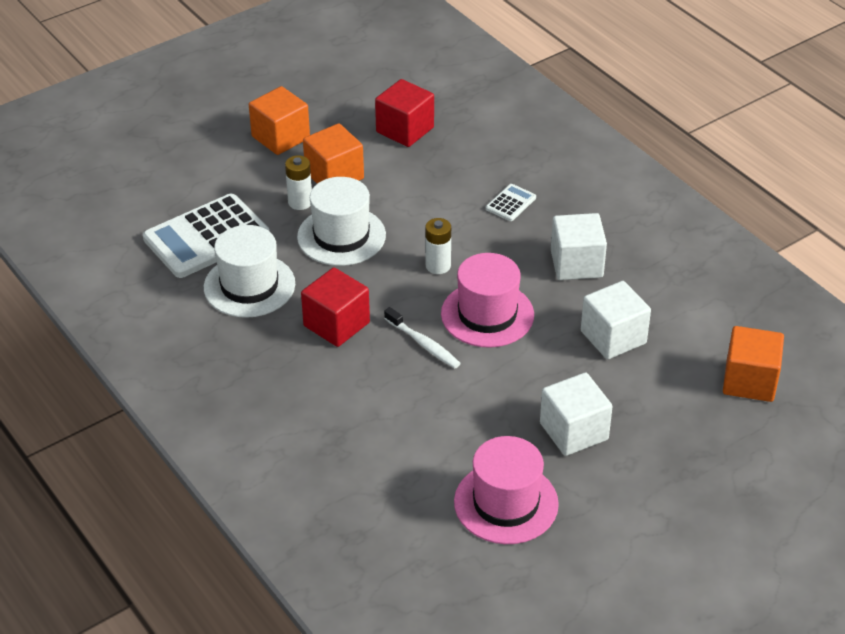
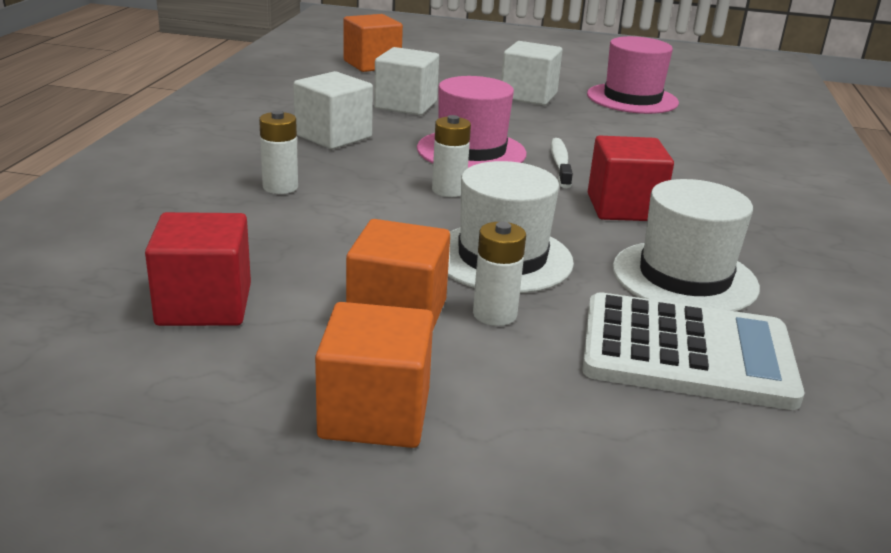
camera: 135 degrees left, 15 degrees down
white calculator [486,184,536,221] -> white battery [259,110,298,194]

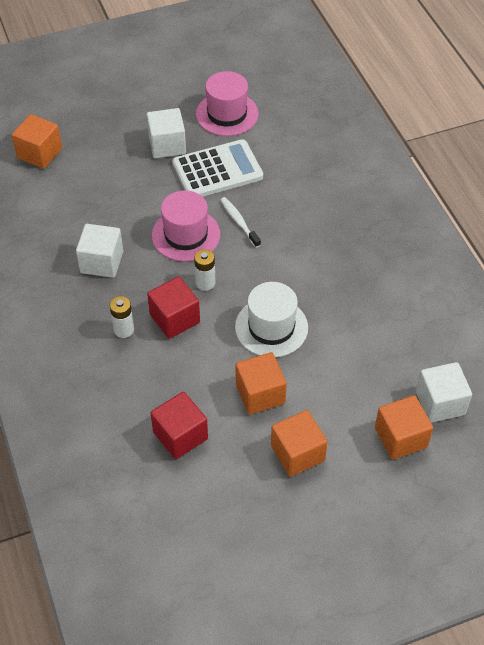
camera: 30 degrees left, 25 degrees up
white cube [374,47,439,115] -> white cube moved to [416,362,472,423]
white battery [473,222,526,326] -> none
white calculator [582,292,804,410] -> white calculator moved to [172,139,263,197]
red cube [588,136,674,221] -> red cube moved to [147,276,200,339]
white hat [613,179,760,312] -> none
none -> orange cube [375,395,433,460]

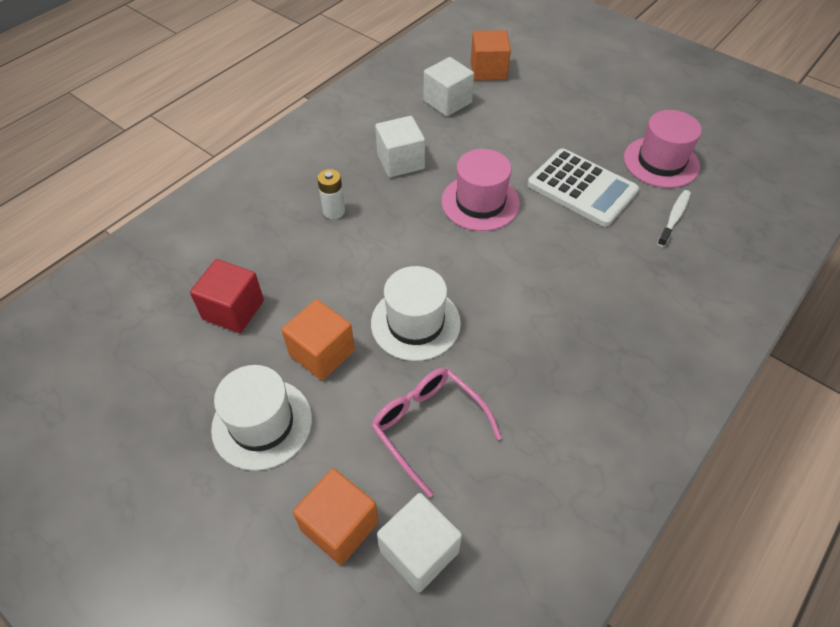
camera: 60 degrees right, 0 degrees up
white cube [146,108,186,158] -> white cube moved to [424,57,474,116]
red cube [147,276,200,339] -> none
white battery [194,249,216,291] -> none
white toothbrush [220,197,261,248] -> white toothbrush moved to [657,190,691,247]
orange cube [271,410,328,477] -> white hat [211,365,312,471]
none -> pink glasses [371,368,502,497]

